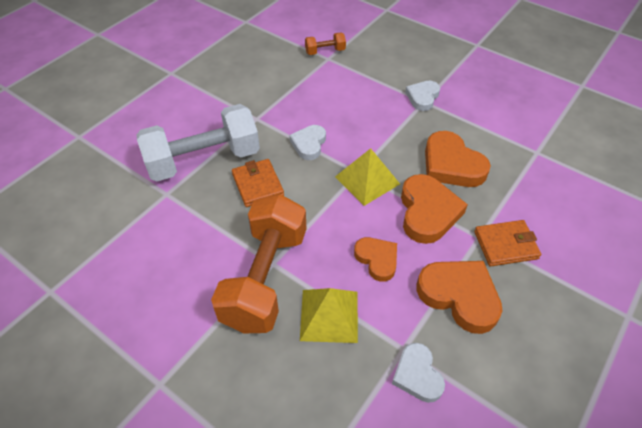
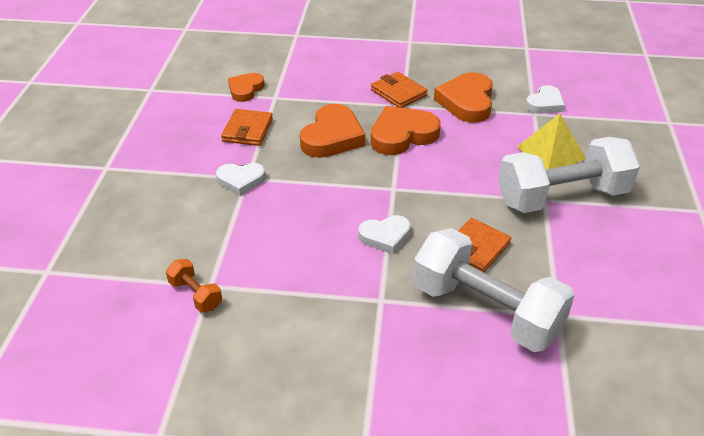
camera: 120 degrees left, 10 degrees down
orange dumbbell [211,194,306,333] -> white dumbbell [498,137,640,213]
yellow pyramid [335,148,400,206] -> none
orange heart [354,237,397,282] -> orange heart moved to [228,73,265,102]
none -> orange wallet [221,109,273,146]

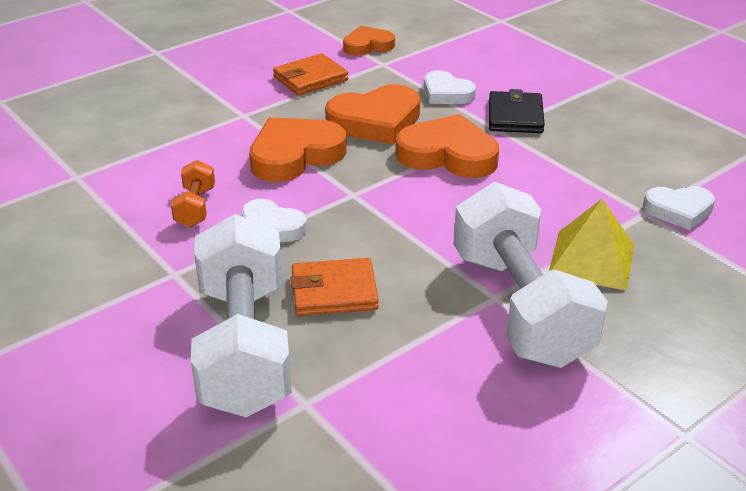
camera: 45 degrees right, 5 degrees down
orange dumbbell [166,259,222,313] -> orange dumbbell moved to [171,160,215,227]
white heart [216,163,266,196] -> white heart moved to [424,70,476,104]
orange wallet [371,72,428,108] -> black wallet [489,89,545,133]
orange heart [434,72,493,123] -> orange heart moved to [249,117,347,182]
white dumbbell [498,137,640,213] -> white dumbbell turned 45 degrees clockwise [454,182,608,368]

